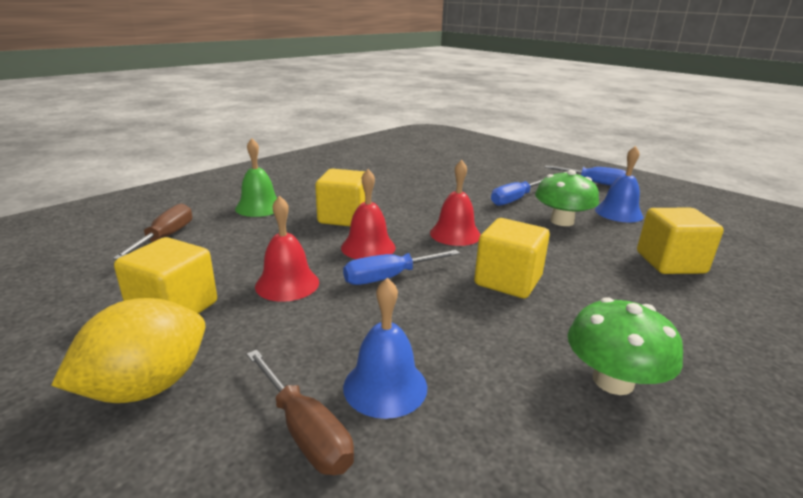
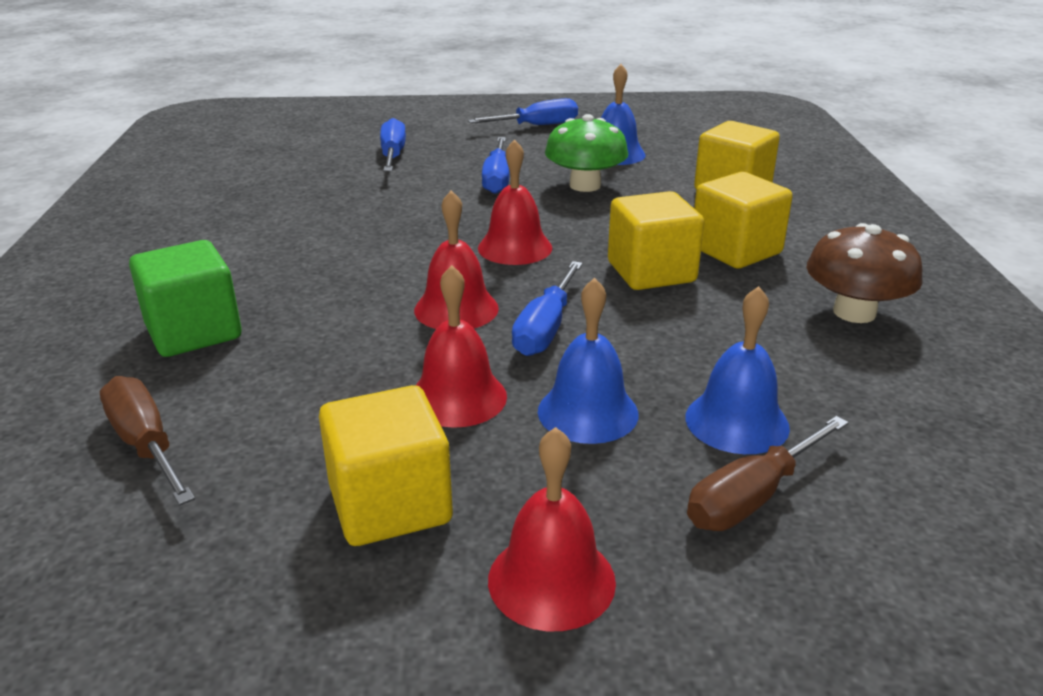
camera: 45 degrees left, 5 degrees up
yellow lemon [51,298,205,403] -> red bell [488,427,616,631]
green bell [235,138,277,217] -> green cube [129,240,242,357]
brown screwdriver [247,350,354,475] -> brown screwdriver turned 135 degrees clockwise [687,416,849,531]
yellow cube [315,169,366,226] -> yellow cube moved to [694,172,793,269]
green mushroom [568,297,683,395] -> brown mushroom [807,223,923,323]
none -> blue screwdriver [380,118,406,171]
none -> blue bell [538,278,639,444]

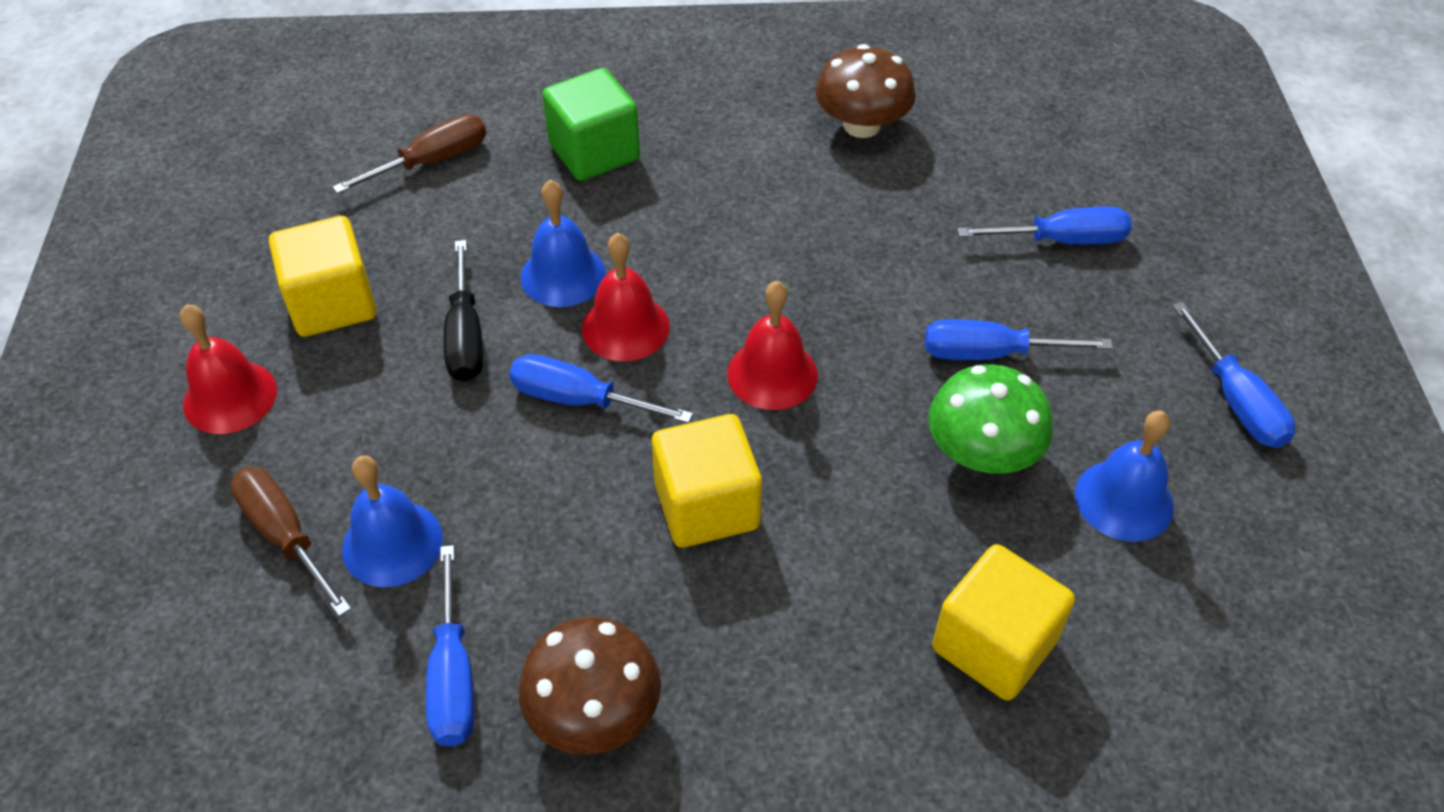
camera: 90 degrees right, 20 degrees up
red bell [415,265,507,428] -> black screwdriver [444,240,483,382]
blue bell [538,278,639,444] -> blue bell moved to [521,180,606,307]
yellow cube [694,172,793,269] -> none
none -> blue screwdriver [426,545,474,746]
none -> brown mushroom [815,44,916,138]

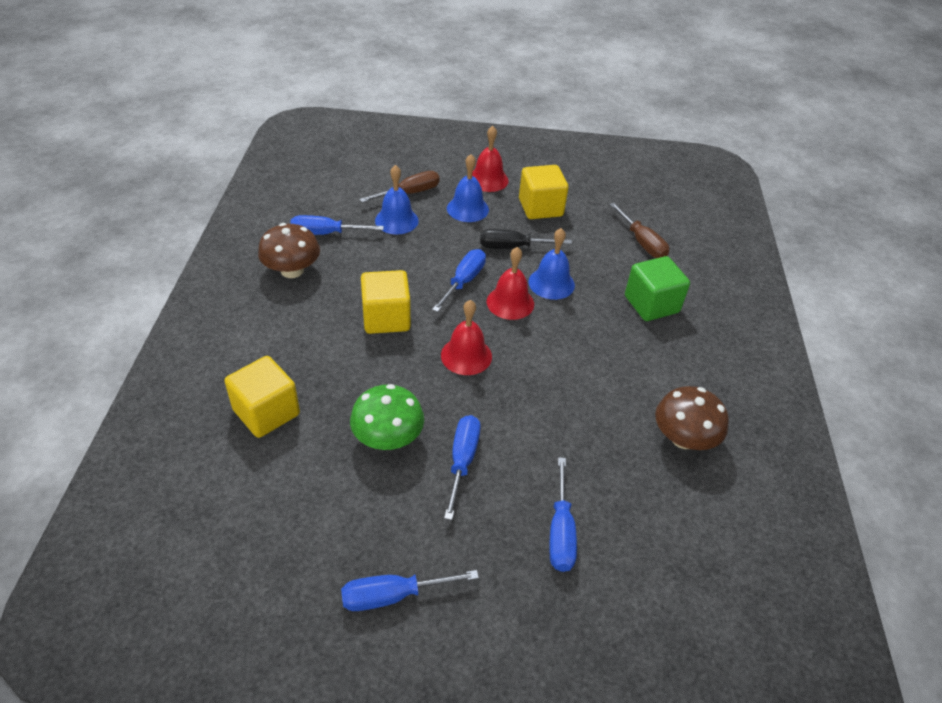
camera: 95 degrees right, 5 degrees down
blue bell [1075,411,1174,542] -> blue bell moved to [447,154,489,222]

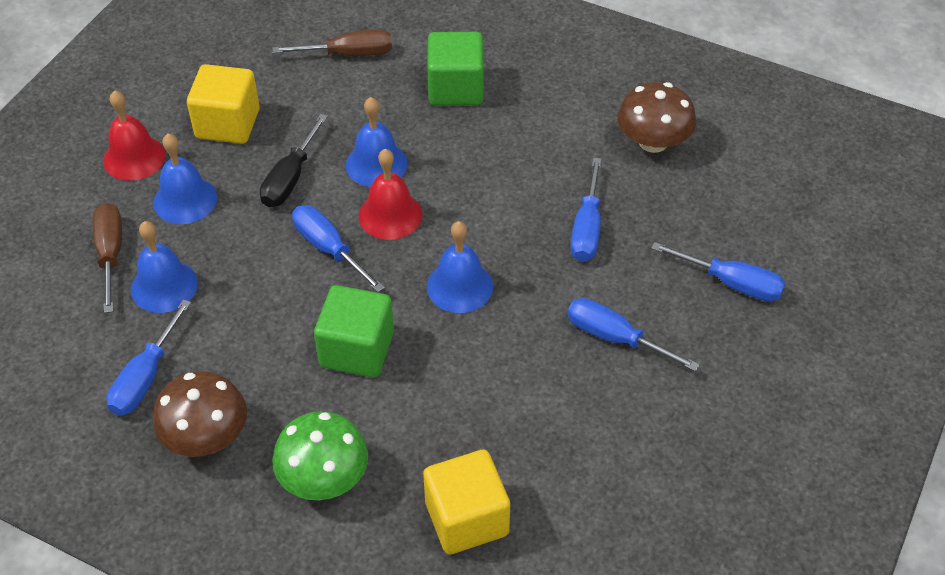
camera: 65 degrees left, 5 degrees up
blue screwdriver [341,570,479,611] -> blue screwdriver moved to [570,158,602,262]
green mushroom [350,384,424,450] -> green mushroom moved to [272,411,368,500]
yellow cube [361,270,411,334] -> green cube [314,285,394,377]
red bell [441,300,492,375] -> blue bell [427,221,493,313]

